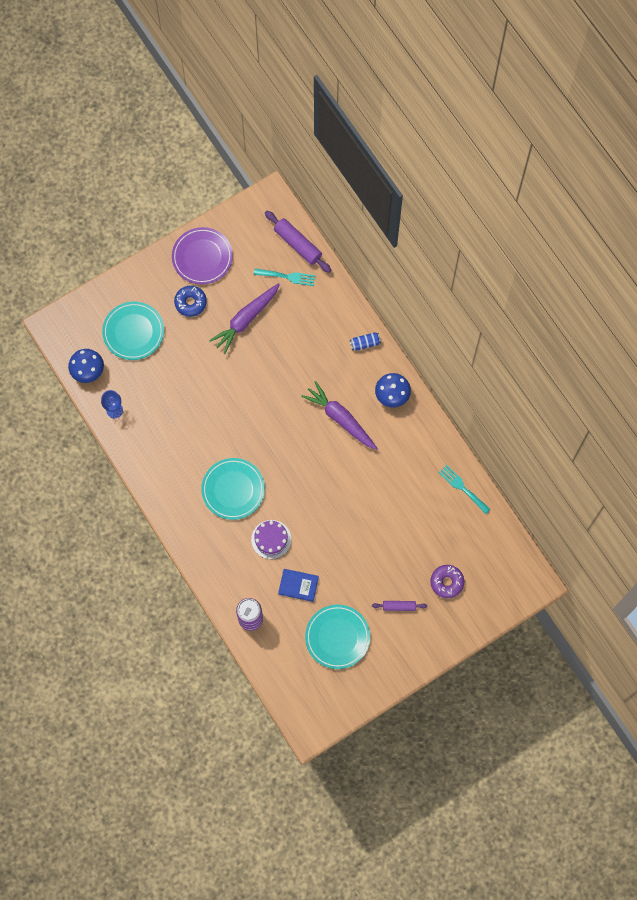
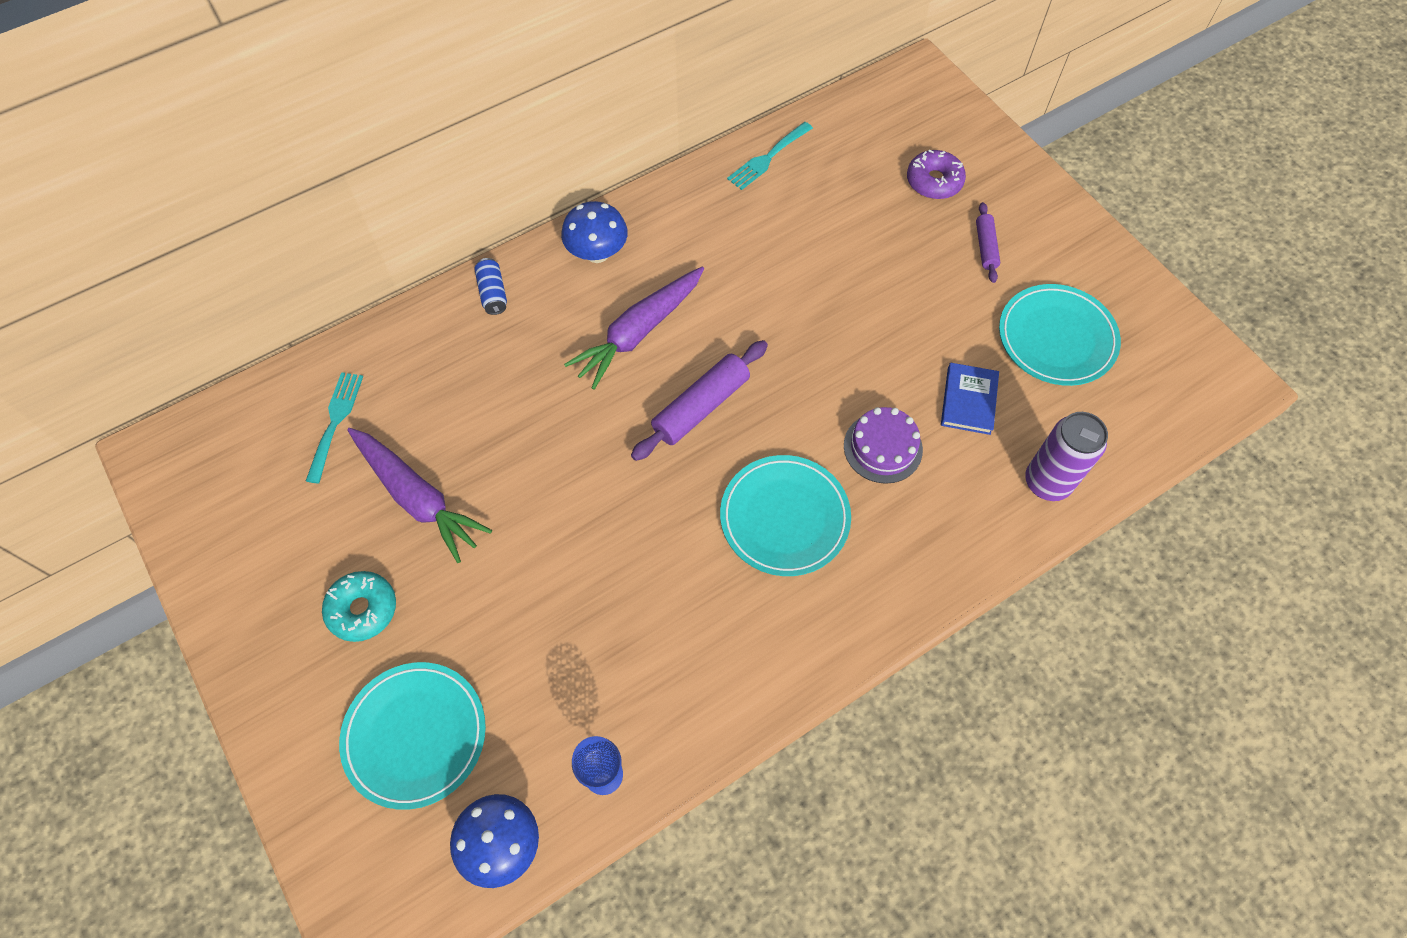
camera: 90 degrees left, 10 degrees down
purple plate [172,227,233,285] -> none
blue donut [174,286,207,317] -> turquoise donut [322,571,396,642]
purple rolling pin [265,211,331,273] -> purple rolling pin moved to [631,340,768,461]

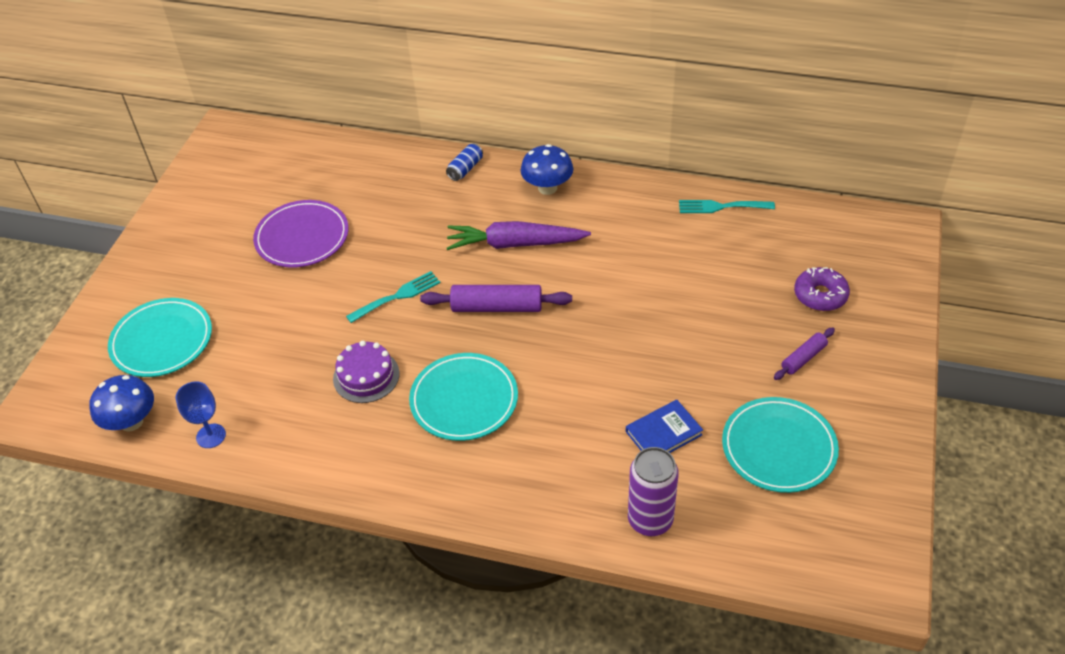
camera: 50 degrees right, 15 degrees down
turquoise fork [306,372,363,484] -> turquoise fork moved to [346,271,440,323]
turquoise donut [322,571,396,642] -> none
purple carrot [347,428,492,563] -> purple plate [253,200,349,267]
purple cake [844,407,923,484] -> purple cake moved to [333,341,400,403]

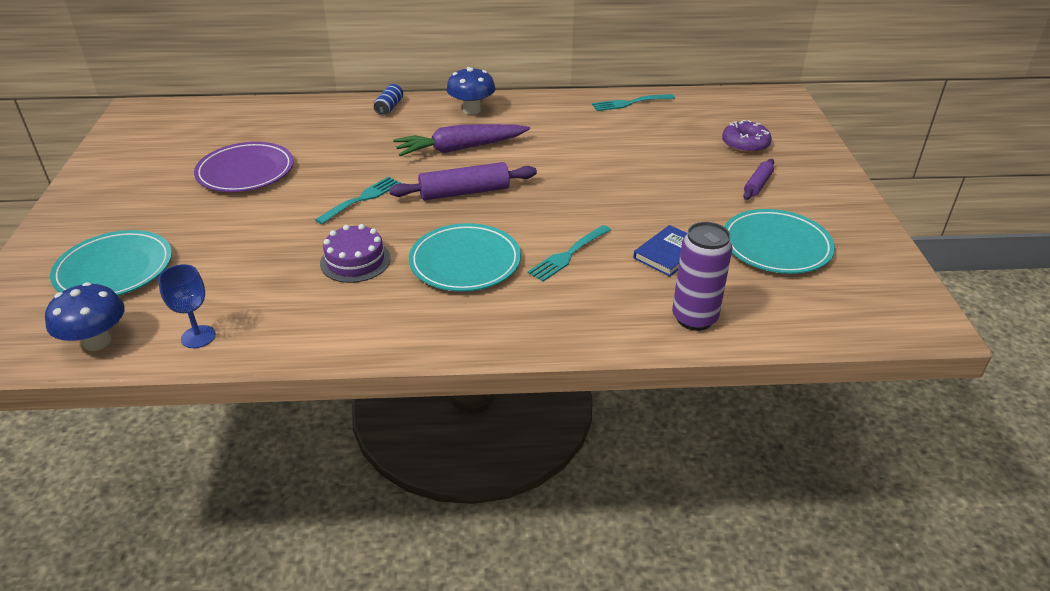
camera: 20 degrees left, 10 degrees down
none -> turquoise fork [528,225,611,281]

